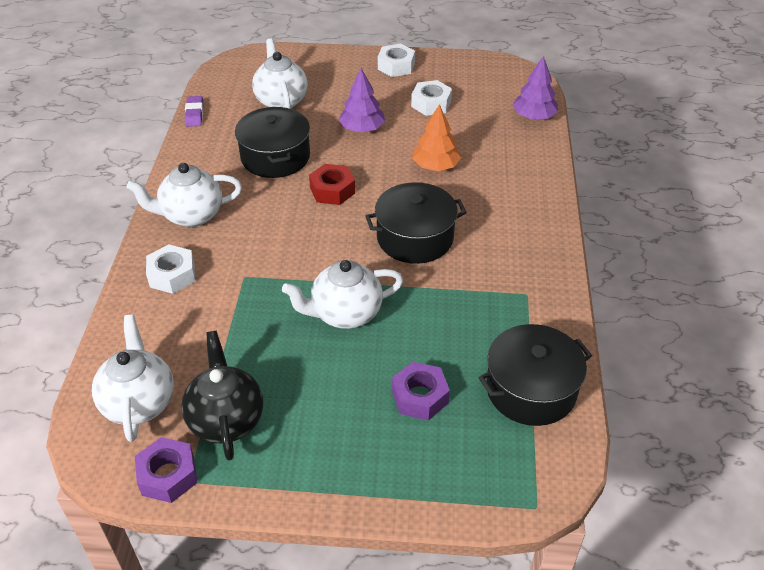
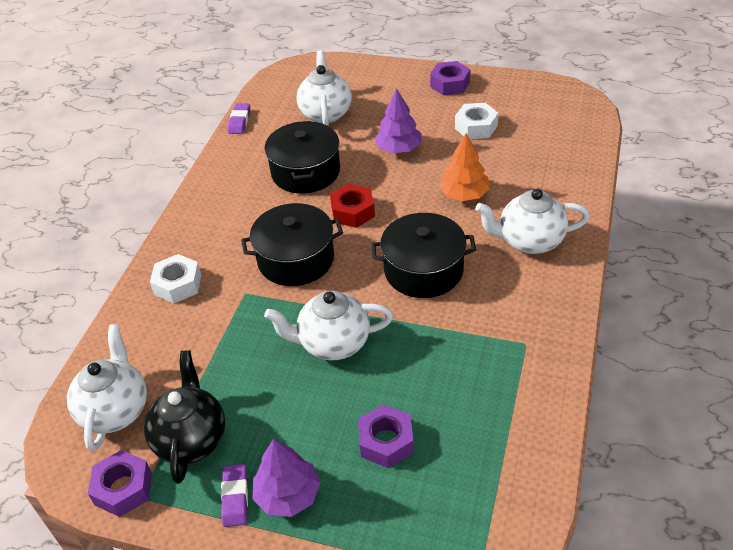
camera: 15 degrees right, 0 degrees up
white teapot [126,163,242,227] -> white teapot moved to [475,189,590,254]
white nut [378,44,415,77] -> purple nut [430,61,470,95]
black pot [479,324,592,426] -> black pot moved to [241,203,343,286]
purple tree [513,56,558,120] -> purple tree moved to [252,439,321,517]
none -> purple eraser [221,464,248,527]

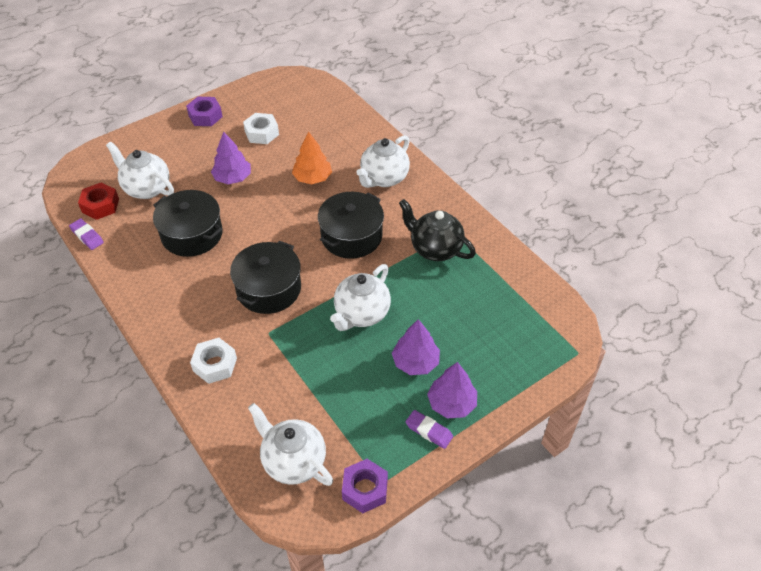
camera: 55 degrees left, 5 degrees up
black teapot [144,350,225,484] -> black teapot moved to [399,199,476,261]
red nut [330,184,375,228] -> red nut moved to [78,183,119,220]
purple nut [358,404,414,468] -> none
none -> purple tree [392,319,440,375]

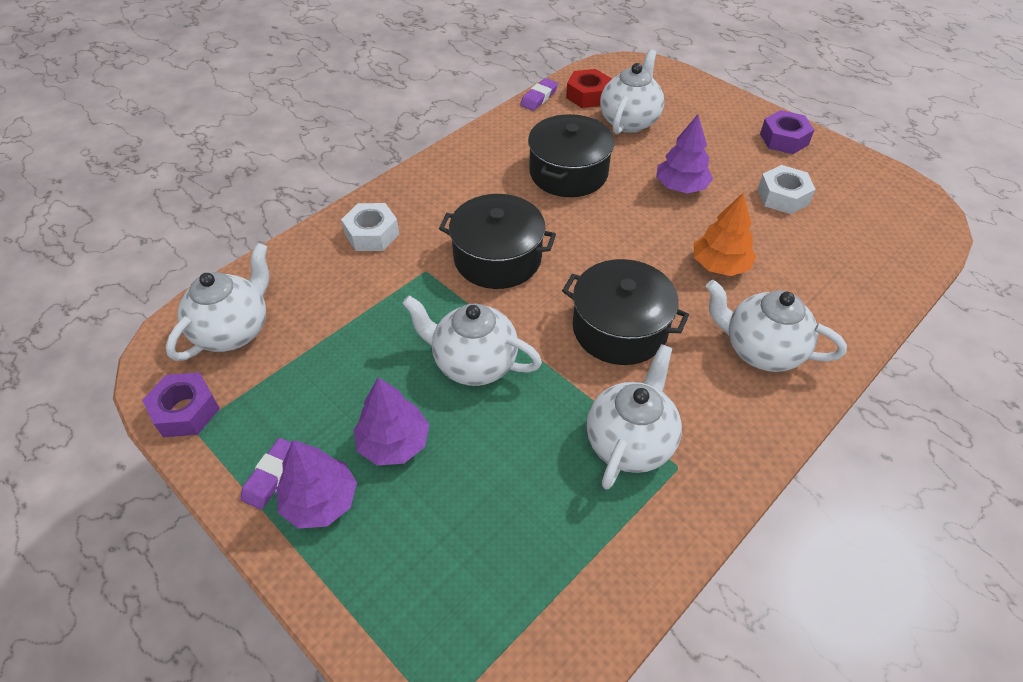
camera: 80 degrees right, 0 degrees up
black teapot [399,199,476,261] -> white teapot [587,344,682,490]

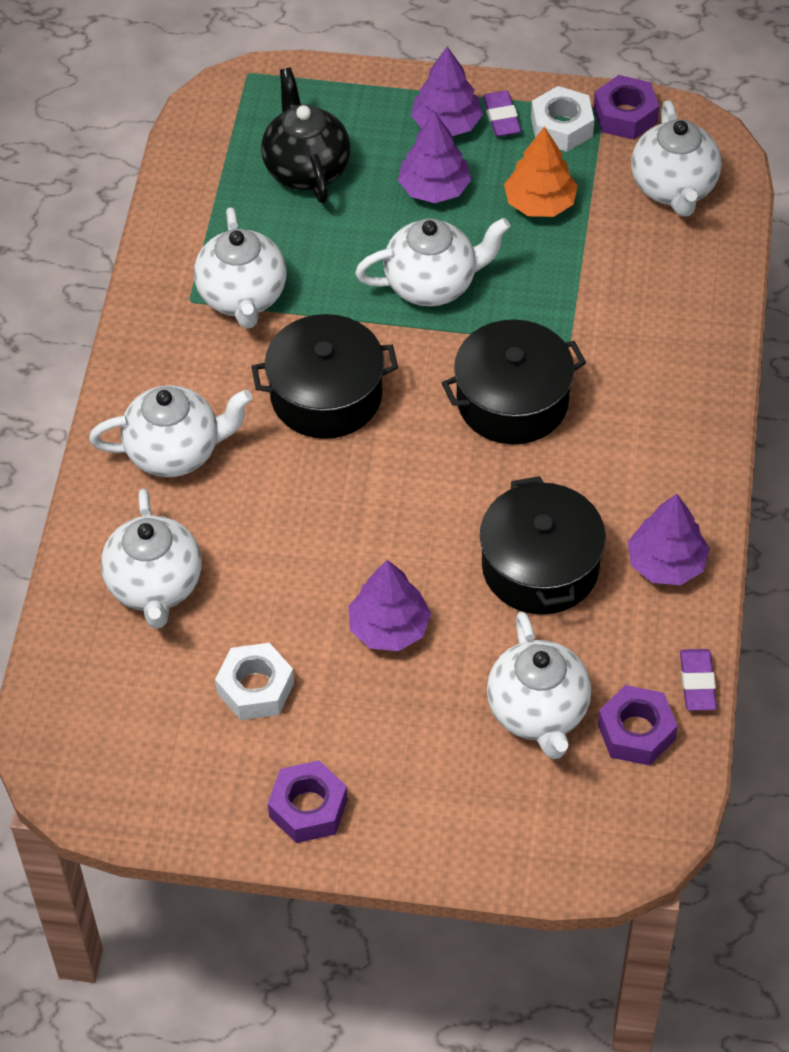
camera: 145 degrees right, 5 degrees up
white nut [341,203,399,251] -> white nut moved to [531,86,594,152]
red nut [566,69,612,108] -> purple nut [598,685,678,766]
orange tree [694,193,756,276] -> orange tree moved to [504,126,578,217]
none -> white teapot [101,489,202,629]
none -> black teapot [261,68,351,203]
none -> purple tree [628,494,710,585]

